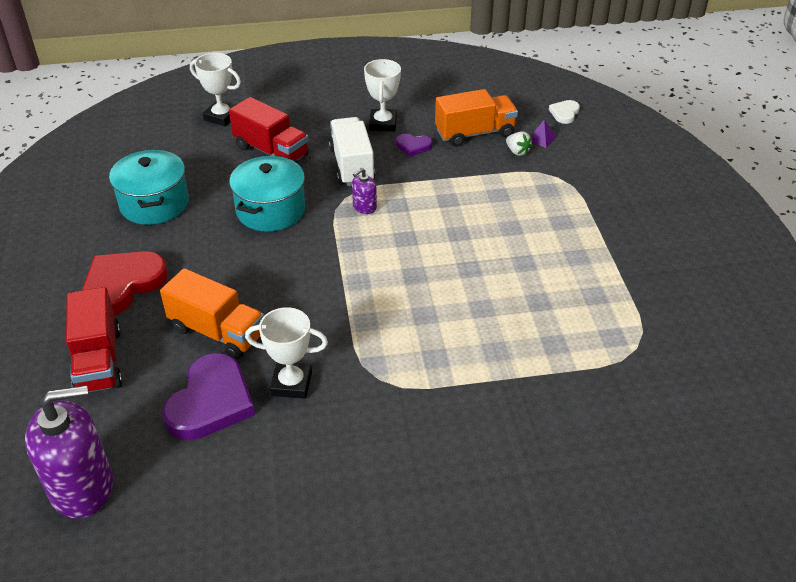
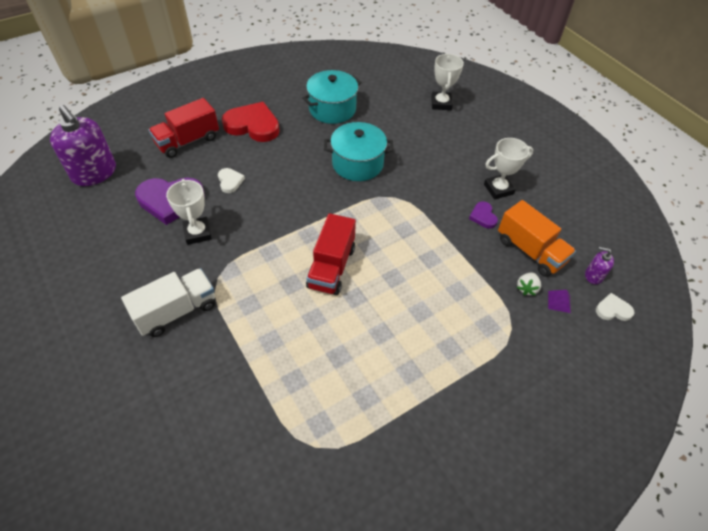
camera: 65 degrees right, 10 degrees up
orange truck [160,268,264,359] -> white heart [218,168,245,193]
red truck [229,97,309,160] -> red truck moved to [306,213,356,295]
white truck [329,117,375,186] -> white truck moved to [121,268,215,337]
purple soap dispenser [352,168,377,214] -> purple soap dispenser moved to [585,247,614,284]

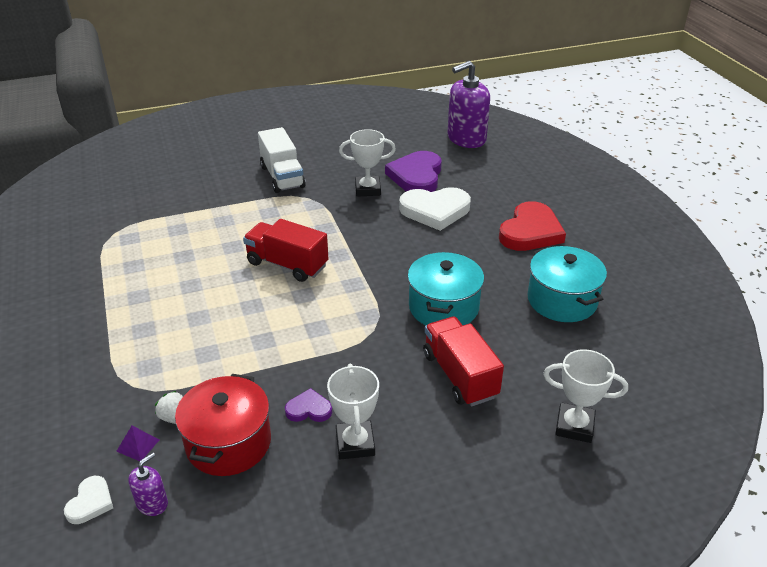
camera: 105 degrees right, 15 degrees down
red truck [149,98,219,158] -> red truck moved to [423,317,504,407]
white heart [218,168,245,193] -> white heart [399,187,471,231], size x2.06
orange truck [498,200,576,277] -> red pot [175,374,271,476]

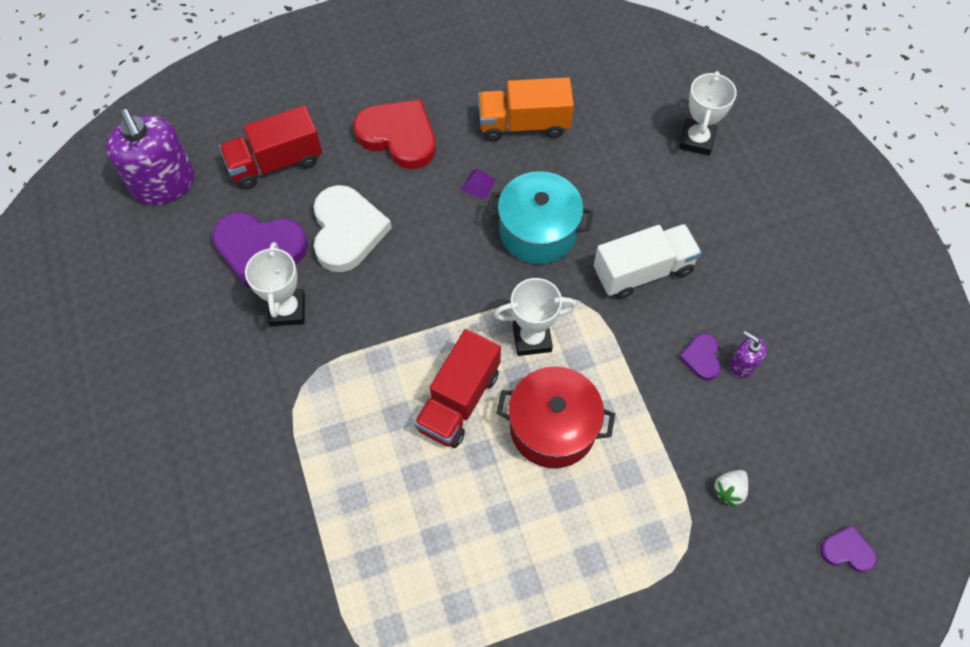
camera: 90 degrees left, 25 degrees up
white heart [64,476,113,524] -> purple heart [820,525,877,572]
purple pyramid [116,426,159,461] -> purple pyramid moved to [461,169,496,200]
purple soap dispenser [128,453,168,516] -> purple soap dispenser moved to [730,331,767,378]
red pot [175,374,271,476] -> red pot moved to [496,366,615,468]
white truck [258,127,306,193] -> white truck moved to [594,224,702,299]
white trophy [327,363,379,459] -> white trophy moved to [494,278,577,356]
red truck [423,317,504,407] -> red truck moved to [219,105,322,189]
turquoise pot [528,246,607,322] -> orange truck [478,77,574,141]

